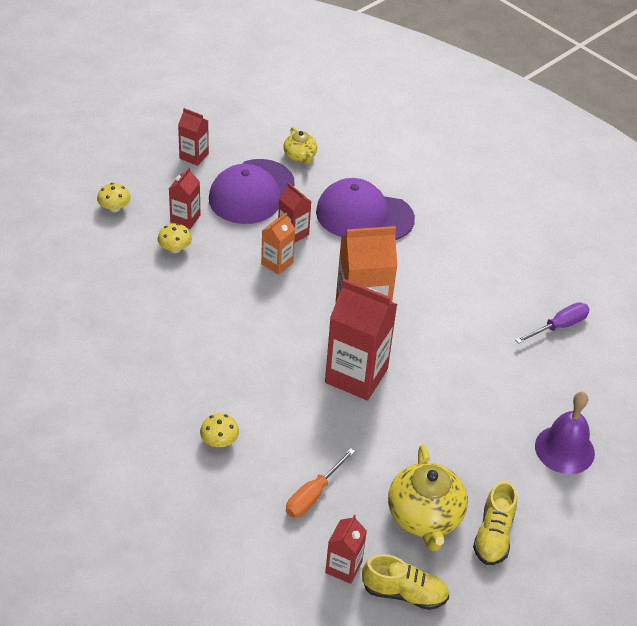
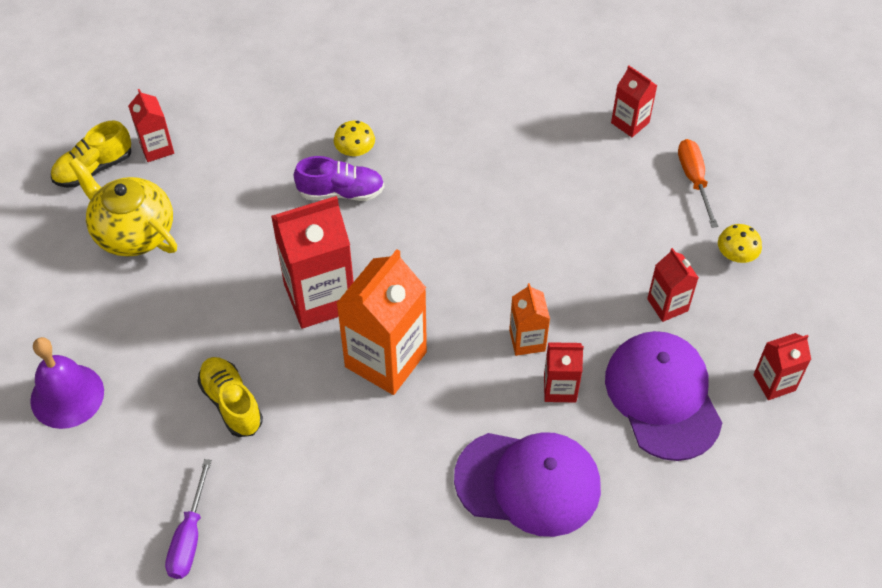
camera: 135 degrees right, 10 degrees up
yellow mushroom [157,223,192,253] -> none
yellow teapot [283,127,317,164] -> none
orange screwdriver [286,448,355,518] -> orange screwdriver moved to [678,139,718,228]
purple cap [316,178,415,240] -> purple cap turned 45 degrees clockwise [454,432,601,537]
yellow shoe [473,481,517,565] -> yellow shoe moved to [198,357,263,437]
none -> purple shoe [294,156,384,201]
none -> red carton [611,66,657,137]

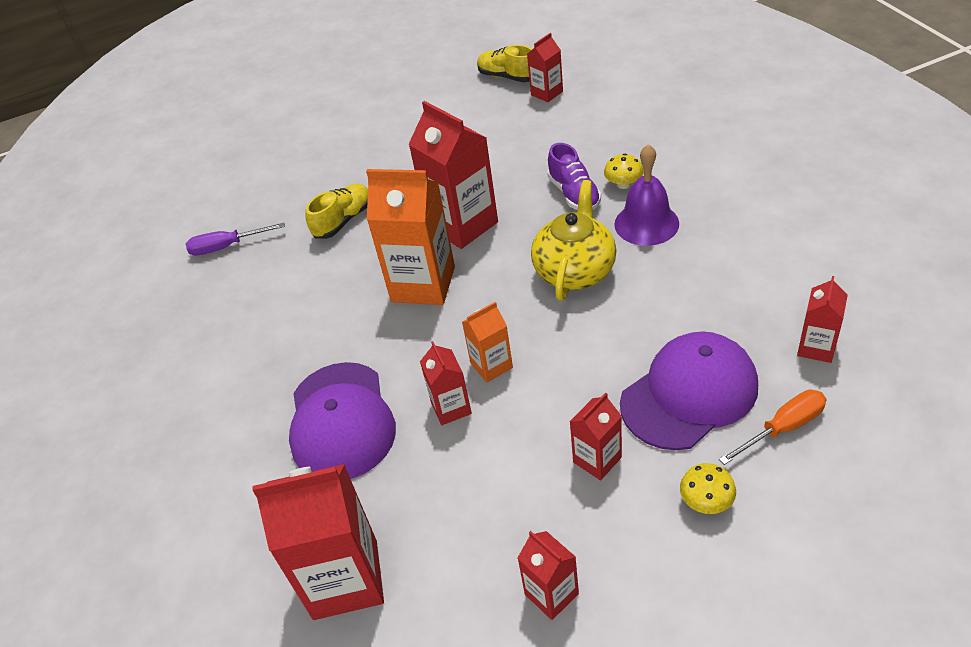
camera: 75 degrees right, 10 degrees down
purple bell [30,337,104,429] -> purple bell moved to [614,144,679,246]
yellow teapot [69,158,177,257] -> yellow teapot moved to [531,180,616,300]
purple cap [605,331,722,461] -> purple cap moved to [620,331,758,450]
none -> red carton [252,464,384,620]

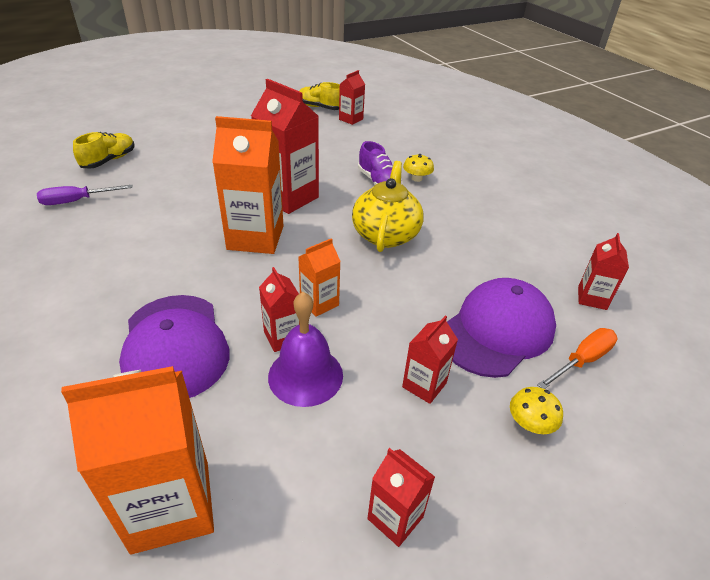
camera: 15 degrees left, 5 degrees down
red carton [252,464,384,620] -> orange carton [61,366,214,554]
yellow shoe [306,184,368,239] -> yellow shoe moved to [73,132,135,169]
purple bell [614,144,679,246] -> purple bell moved to [268,292,343,407]

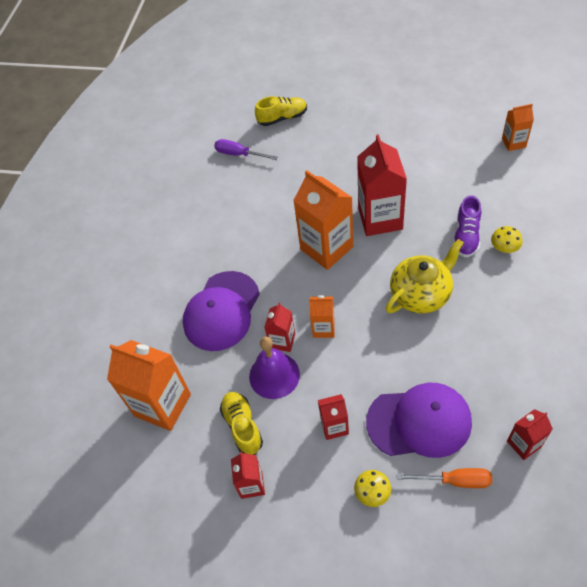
camera: 50 degrees right, 15 degrees up
yellow shoe [299,82,340,110] -> yellow shoe moved to [220,392,263,455]
red carton [339,70,365,125] -> orange carton [502,104,534,151]

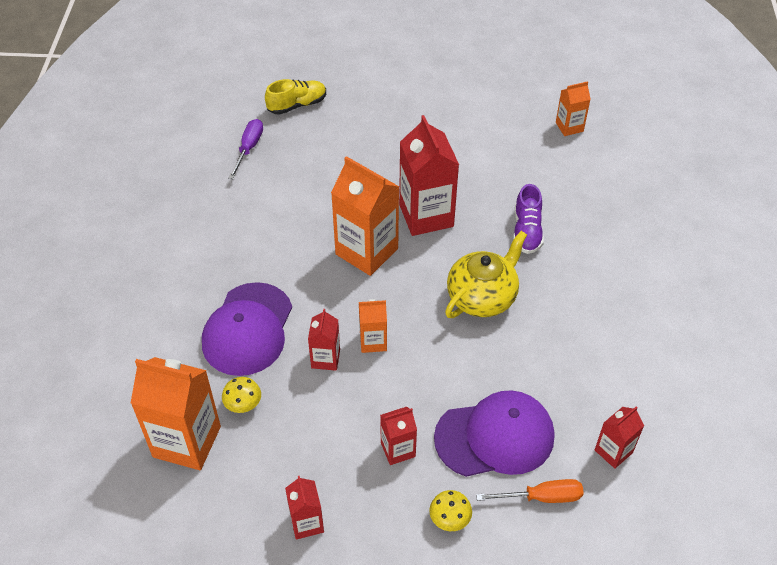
camera: 15 degrees left, 5 degrees down
purple screwdriver [214,139,278,160] -> purple screwdriver turned 90 degrees clockwise [228,119,263,179]
yellow shoe [220,392,263,455] -> none
purple bell [249,337,300,399] -> none
yellow mushroom [491,226,523,253] -> yellow mushroom moved to [222,377,261,413]

